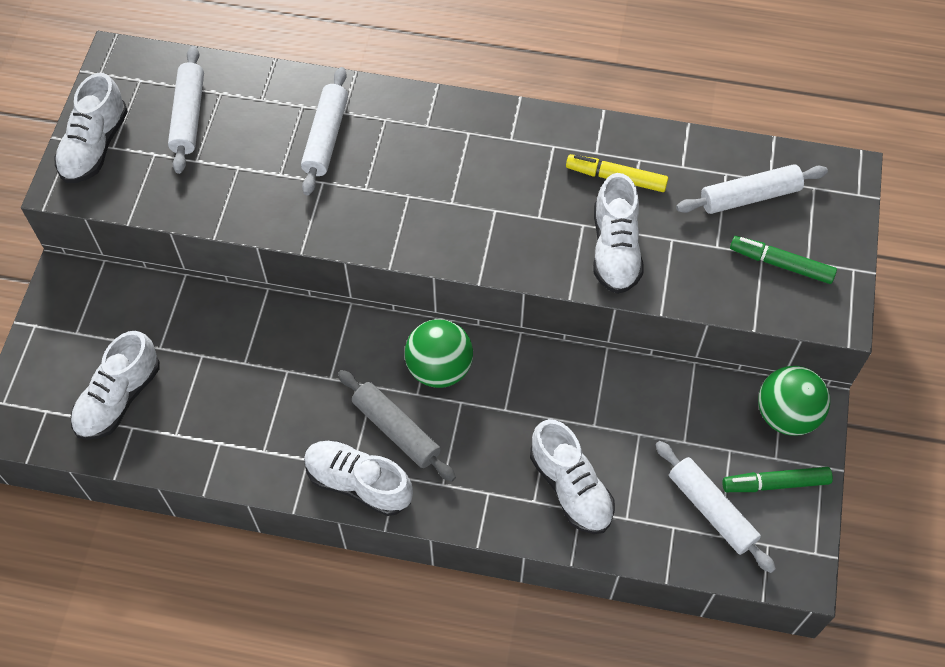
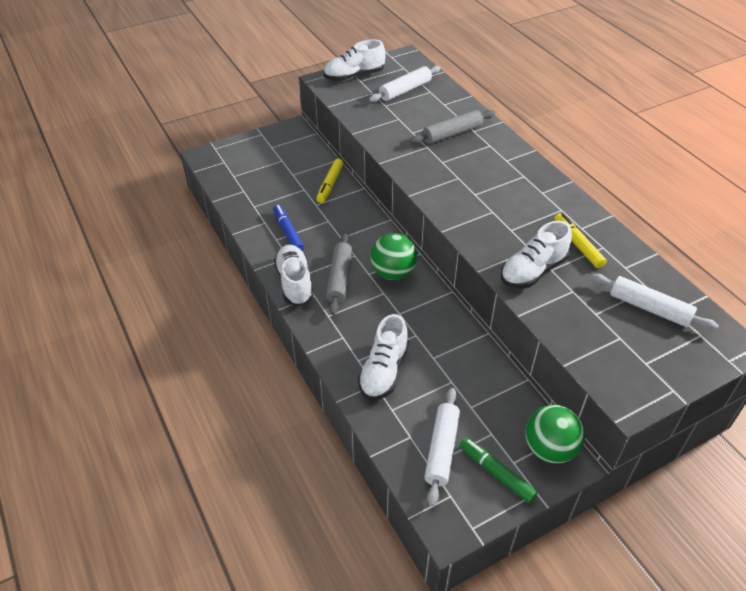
camera: 50 degrees right, 15 degrees down
white shoe [71,331,160,440] -> none
white rolling pin [301,67,348,195] -> grey rolling pin [410,110,495,144]
green marker [730,236,837,284] -> none
none -> blue marker [273,205,304,251]
none -> yellow marker [316,159,344,203]

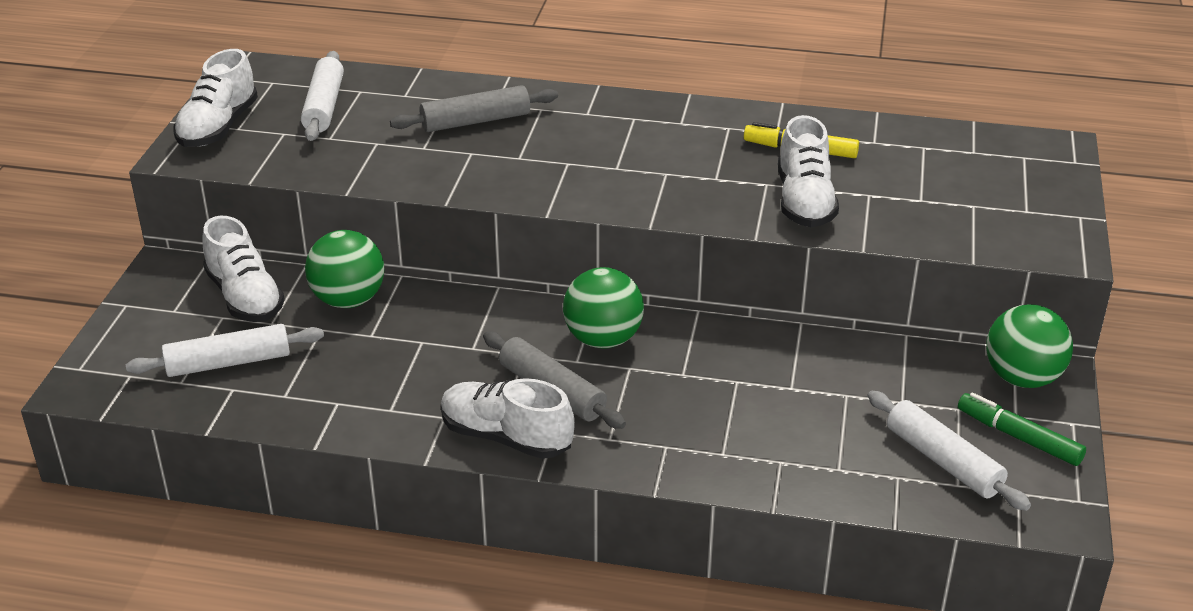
camera: 50 degrees left, 10 degrees down
blue marker [273,205,304,251] -> none
yellow marker [316,159,344,203] -> green ball [305,230,385,308]
white shoe [358,314,409,400] -> white shoe moved to [202,216,285,322]
grey rolling pin [410,110,495,144] -> grey rolling pin turned 60 degrees clockwise [390,85,558,132]
green marker [460,438,537,503] -> green marker turned 45 degrees clockwise [958,393,1086,466]
white rolling pin [591,274,719,331] -> white rolling pin moved to [126,324,324,377]

